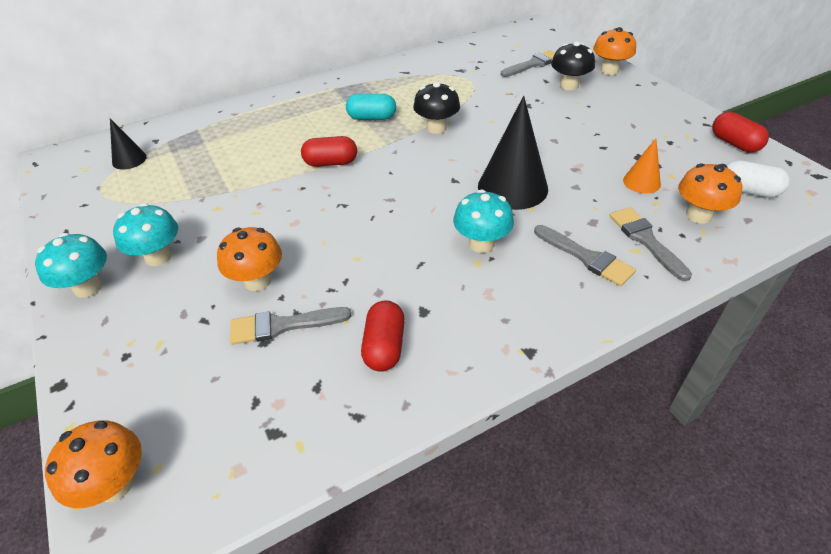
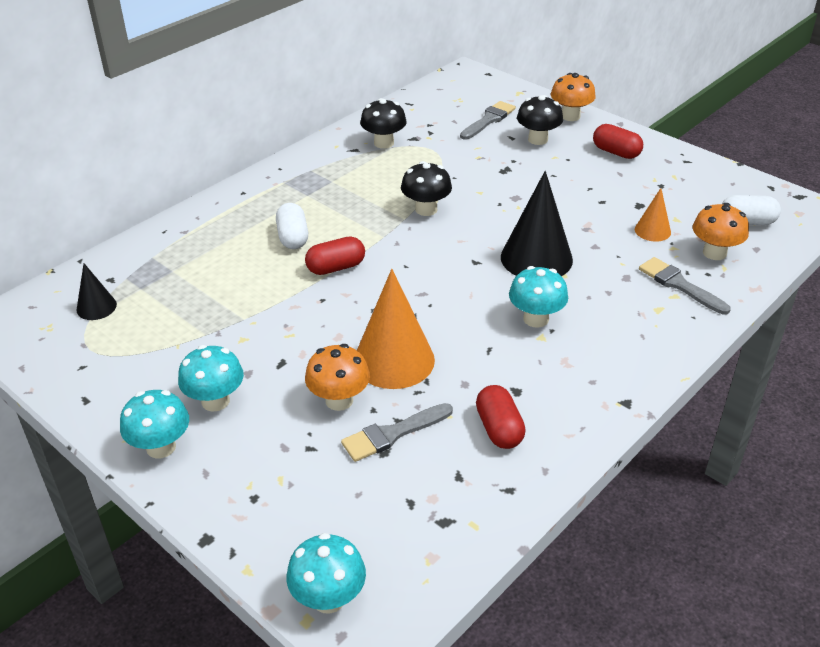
camera: 20 degrees left, 5 degrees down
orange mushroom [45,420,142,508] -> turquoise mushroom [286,533,366,614]
turquoise capsule [346,94,396,120] -> none
grey brush [534,225,636,286] -> none
red capsule [712,112,769,153] -> red capsule moved to [593,124,643,159]
none -> white capsule [276,203,308,249]
none -> orange cone [357,269,435,389]
none -> black mushroom [360,98,407,149]

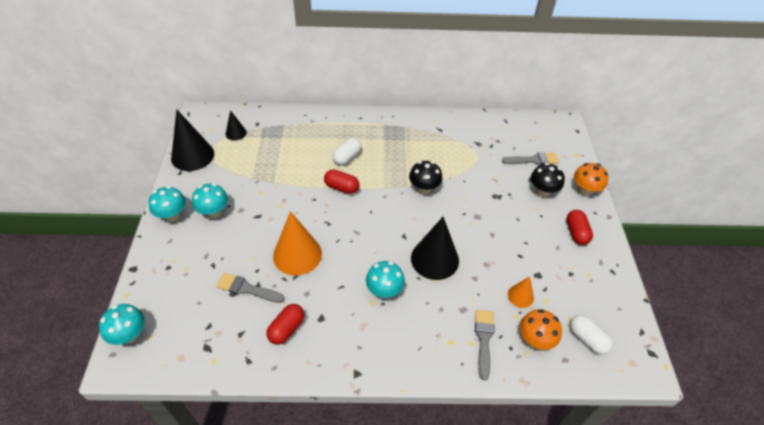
camera: 45 degrees right, 10 degrees up
orange mushroom [305,344,370,411] -> none
black mushroom [360,98,407,149] -> none
none -> black cone [171,110,214,171]

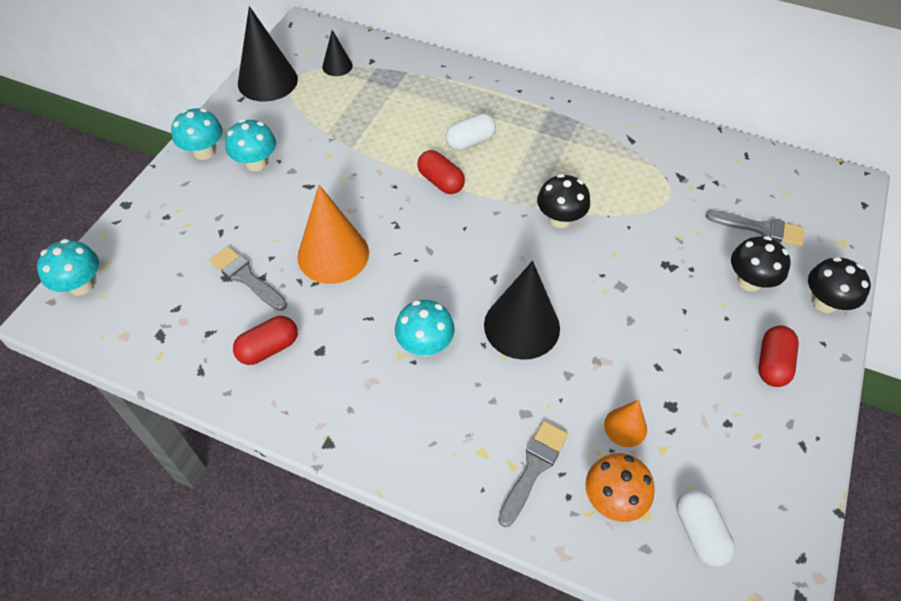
camera: 25 degrees right, 5 degrees up
orange mushroom [574,163,609,196] -> black mushroom [808,257,871,313]

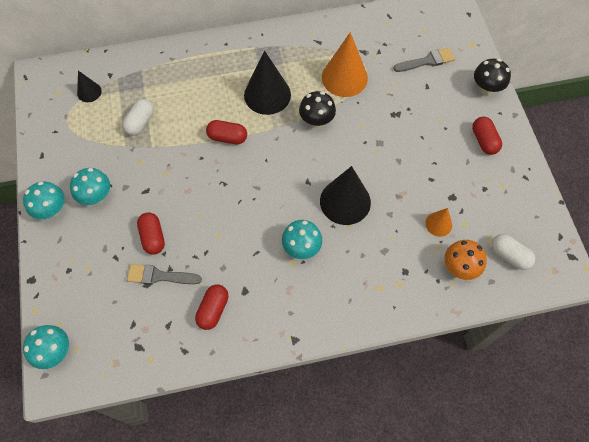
camera: 35 degrees left, 10 degrees up
black cone [238,6,298,102] -> black cone moved to [244,50,291,115]
orange cone [297,185,369,284] -> orange cone moved to [322,32,368,97]
white capsule [446,113,496,151] -> white capsule moved to [122,99,154,136]
grey brush [498,421,568,527] -> none
black mushroom [731,236,791,292] -> none
none -> red capsule [137,212,165,255]

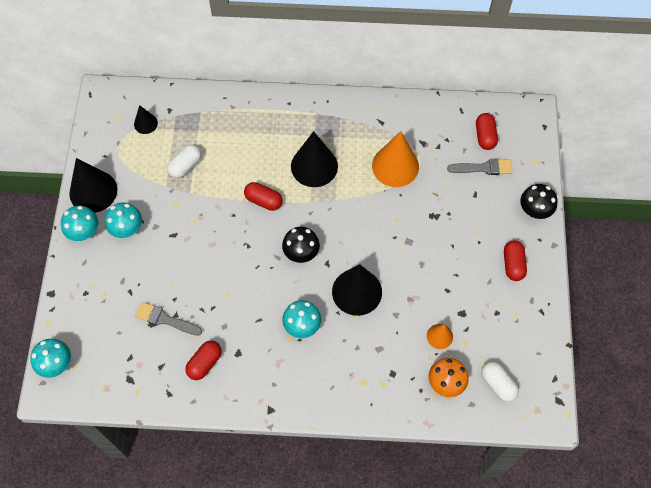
camera: 15 degrees right, 0 degrees up
red capsule [137,212,165,255] -> red capsule moved to [476,113,498,150]
black mushroom [299,91,336,128] -> black mushroom moved to [282,227,320,263]
none -> black cone [69,158,117,213]

